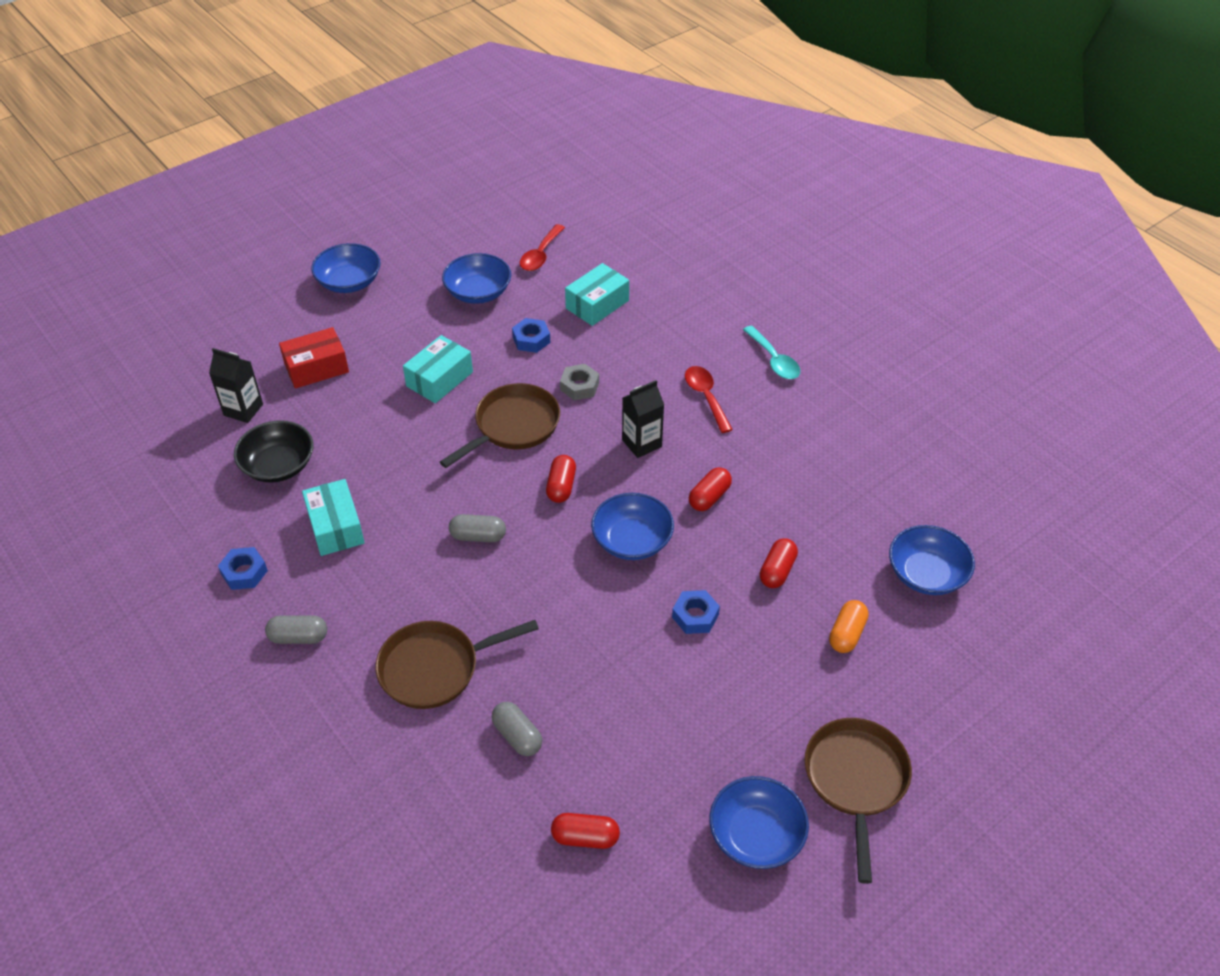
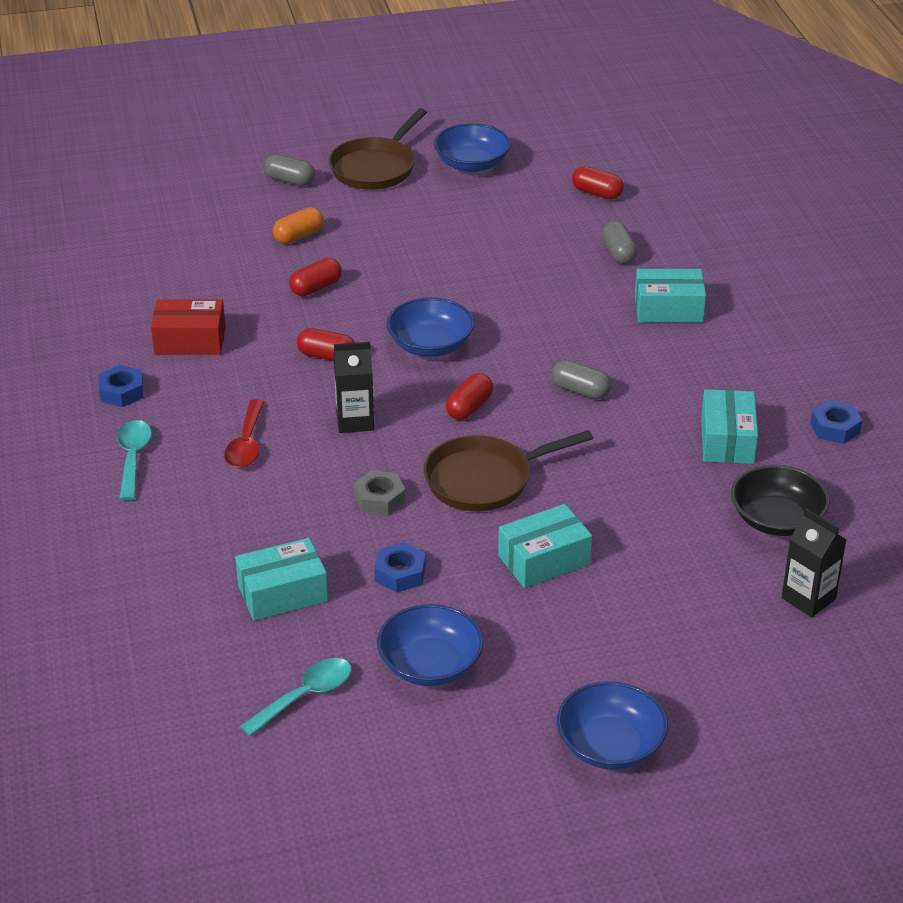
camera: 155 degrees left, 10 degrees down
grey capsule [265,615,327,644] -> grey capsule moved to [264,154,315,186]
red box [279,327,349,389] -> red box moved to [151,299,226,355]
brown pan [375,620,539,709] -> turquoise box [635,269,706,323]
red spoon [520,224,565,271] -> turquoise spoon [240,658,352,736]
blue nut [672,590,720,634] -> blue nut moved to [98,365,144,407]
red capsule [689,467,732,511] -> red capsule turned 45 degrees clockwise [297,328,355,361]
blue bowl [889,525,975,595] -> none

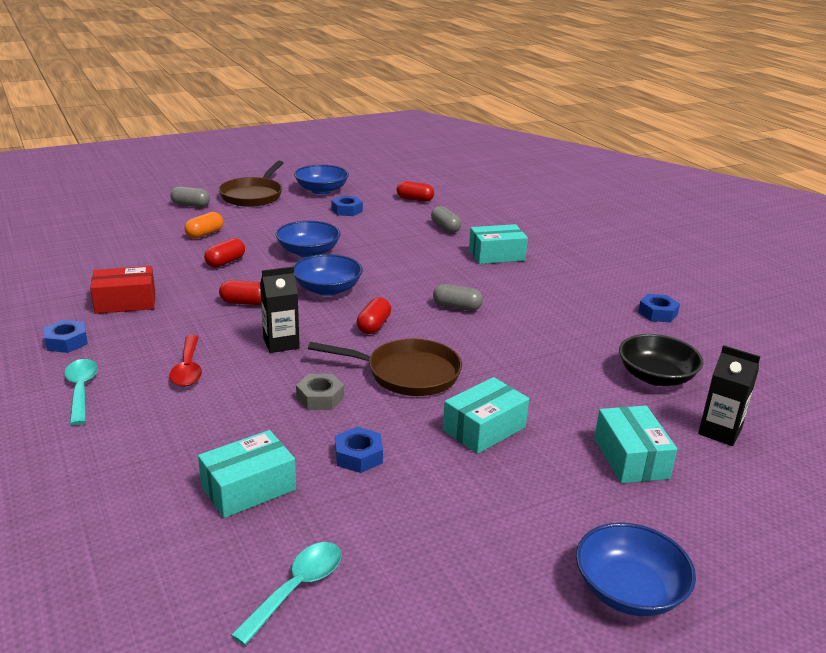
camera: 15 degrees left, 10 degrees down
blue bowl [377,604,484,686] -> blue bowl moved to [276,221,341,258]
brown pan [424,430,593,511] -> brown pan turned 135 degrees counterclockwise [308,339,462,396]
turquoise box [701,389,758,464] -> turquoise box moved to [594,406,677,483]
none -> blue nut [331,196,363,216]

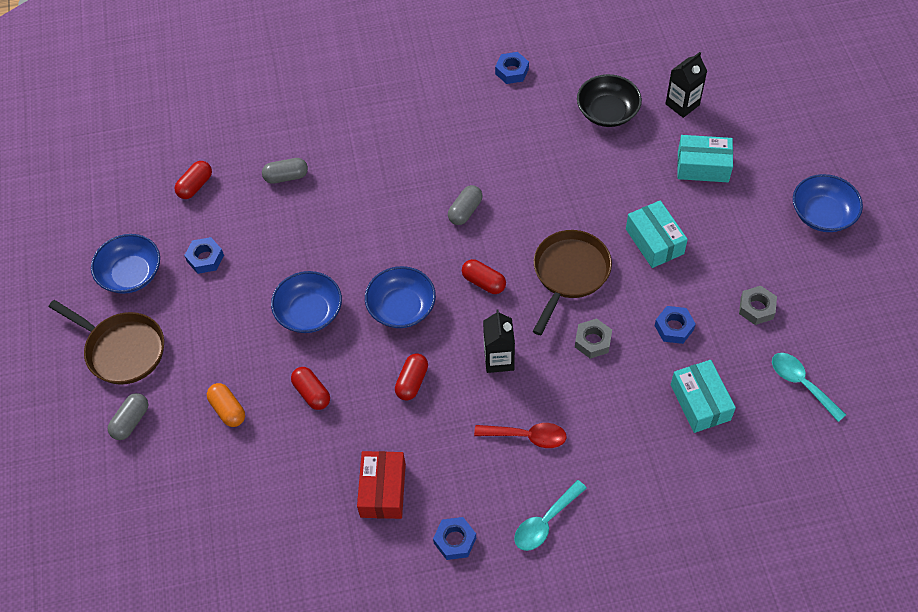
camera: 70 degrees left, 30 degrees up
turquoise spoon [64,359,98,425] -> turquoise spoon turned 45 degrees counterclockwise [514,480,587,551]
turquoise box [469,224,528,264] -> none
none -> grey nut [739,286,777,325]

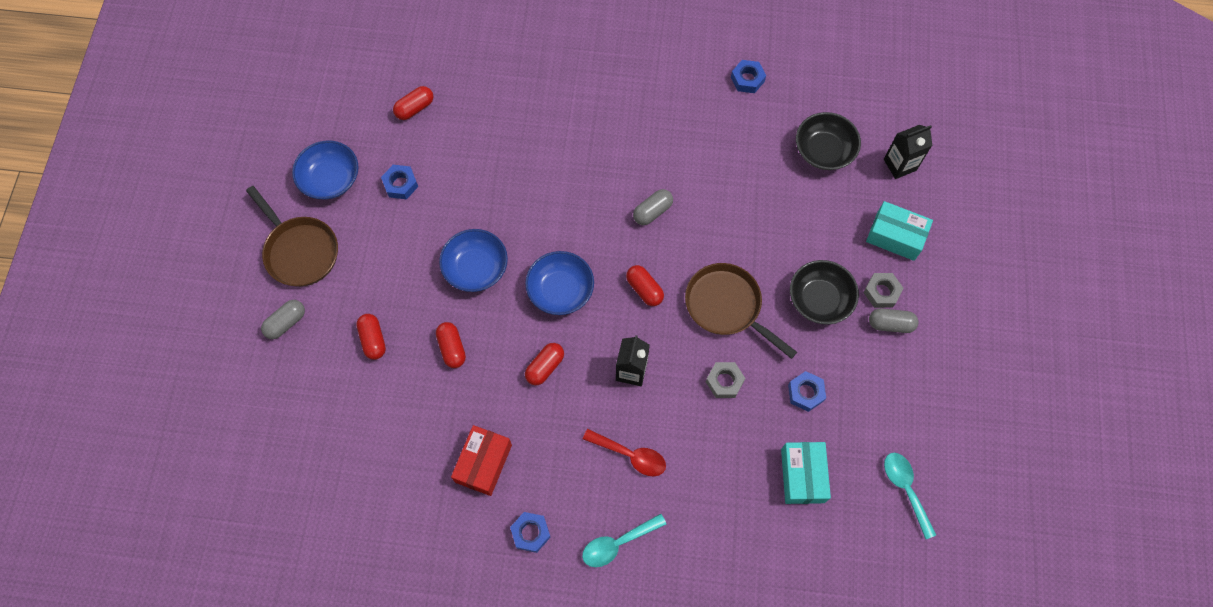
camera: 15 degrees right, 10 degrees up
orange capsule [207,383,245,427] -> red capsule [356,314,386,360]
grey capsule [262,158,308,184] -> grey capsule moved to [869,308,919,333]
brown pan [533,230,612,335] -> brown pan turned 90 degrees counterclockwise [685,263,797,359]
turquoise box [626,200,688,268] -> black bowl [790,260,859,325]
grey nut [739,286,777,325] -> grey nut moved to [863,273,904,308]
blue bowl [793,174,863,232] -> none

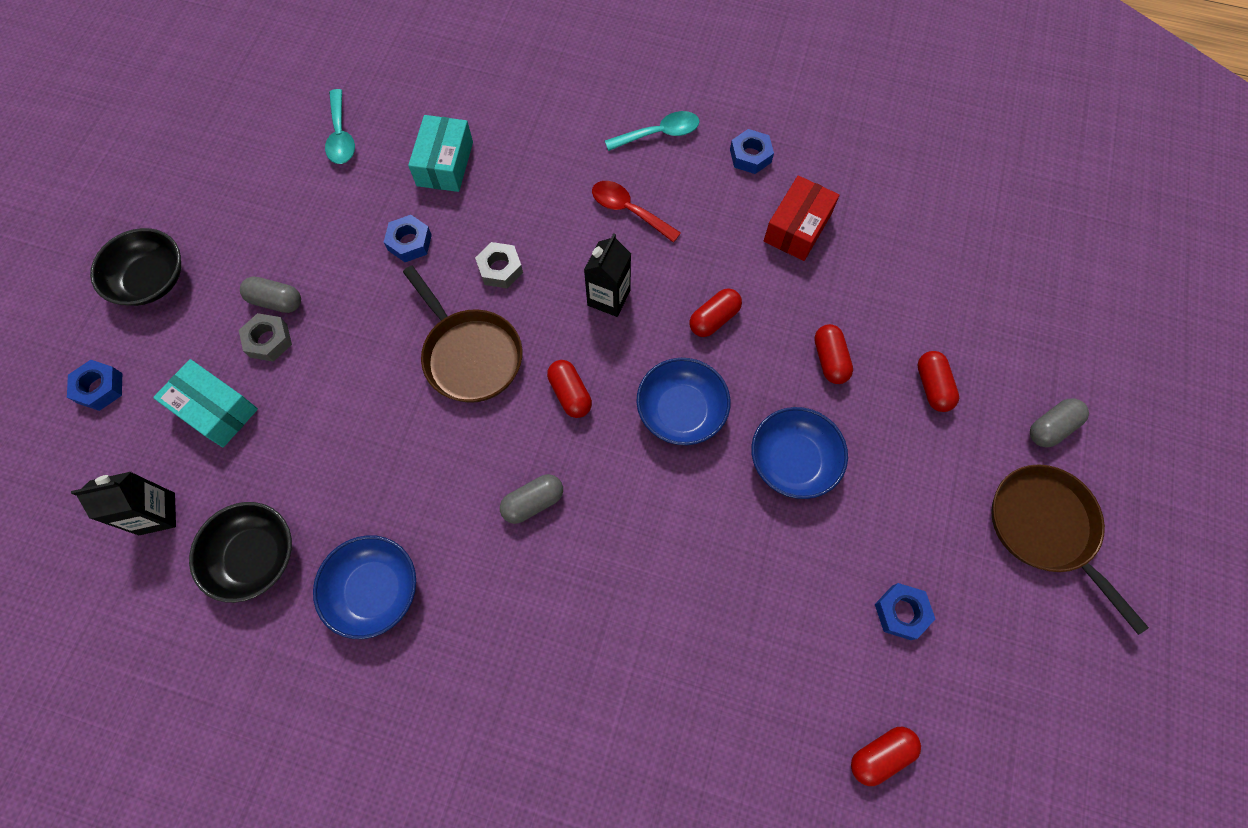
camera: 170 degrees left, 0 degrees up
blue bowl [292,140,359,199] -> blue bowl moved to [313,535,416,639]
blue nut [731,60,766,93] -> blue nut moved to [67,360,122,411]
black bowl [790,260,859,325] -> black bowl moved to [90,228,181,306]

